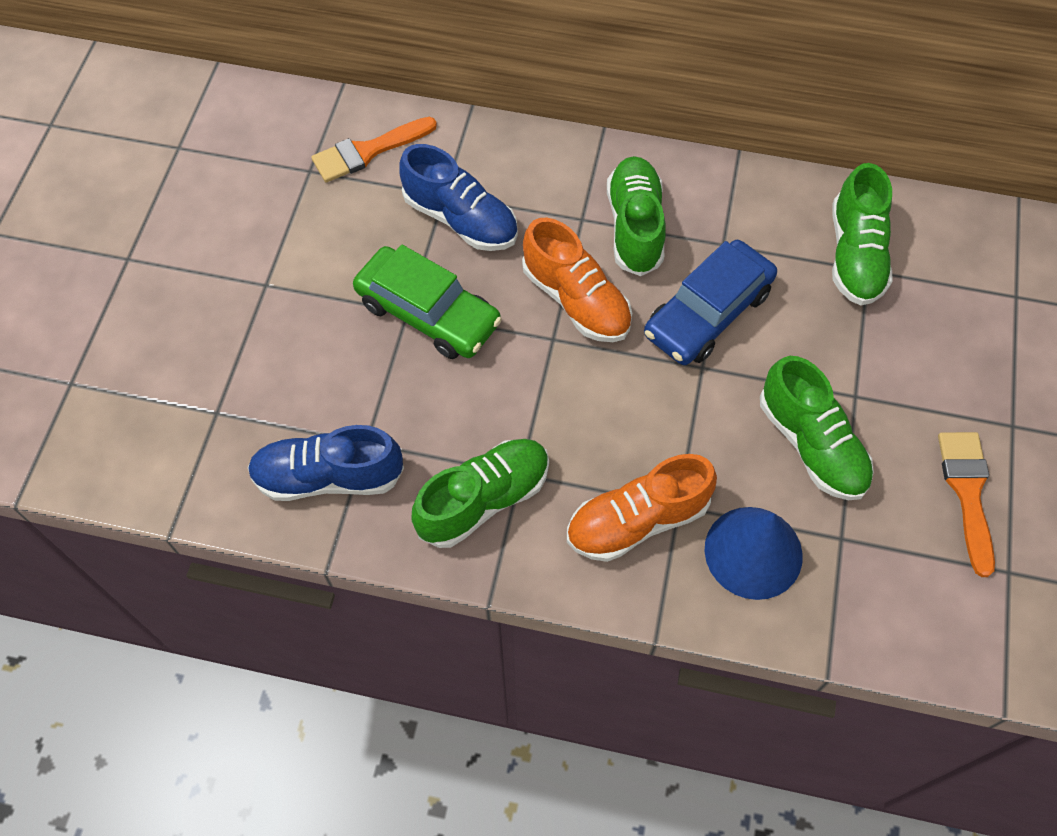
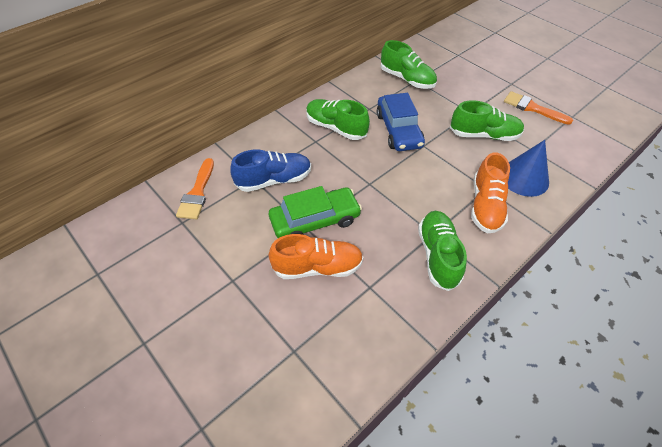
camera: 55 degrees left, 10 degrees down
blue shoe [248,425,404,501] -> none
orange shoe [522,217,632,342] -> orange shoe moved to [269,234,363,279]

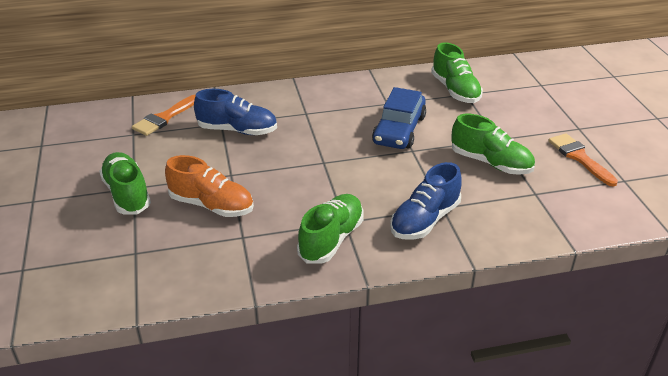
camera: 30 degrees right, 15 degrees down
green car [269,186,362,238] -> none
green shoe [306,99,370,140] -> green shoe moved to [99,152,151,214]
orange shoe [471,152,510,233] -> blue shoe [390,162,462,240]
blue cone [508,140,549,197] -> none

